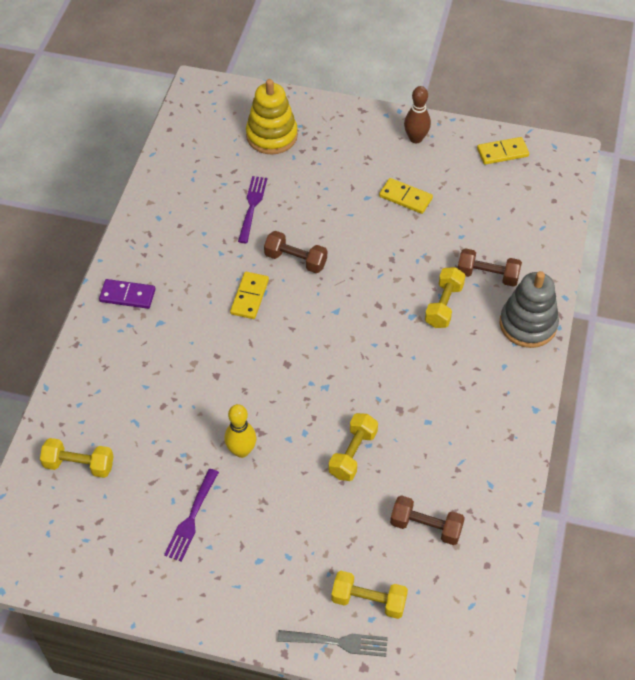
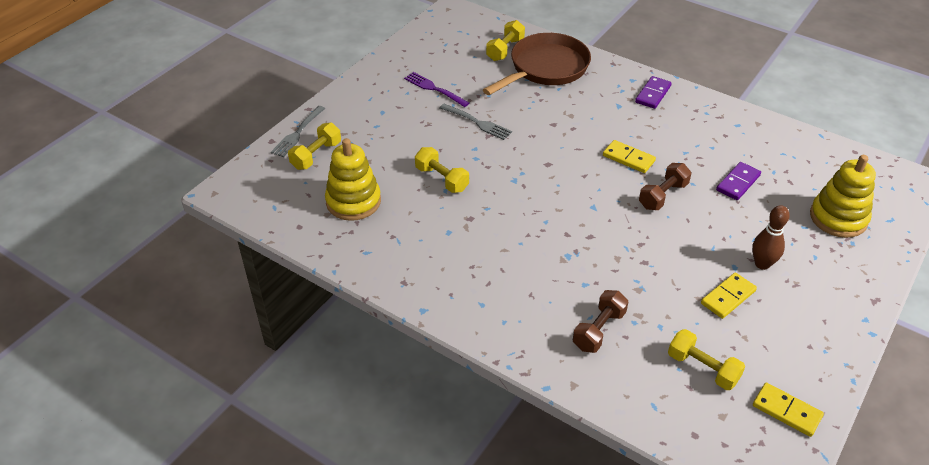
camera: 110 degrees right, 10 degrees down
yellow bowling pin [225,404,256,458] -> grey fork [440,104,512,140]
purple fork [238,176,267,243] -> purple domino [716,162,761,200]
brown dumbbell [390,495,465,545] -> yellow stacking toy [325,138,381,221]
brown bowling pin [404,86,431,143] -> brown bowling pin moved to [752,205,790,270]
yellow dumbbell [425,267,466,328] -> yellow dumbbell moved to [668,329,745,390]
yellow domino [477,137,529,165] -> yellow domino turned 60 degrees counterclockwise [753,383,824,437]
grey stacking toy [500,271,559,348] -> none
none -> brown pan [483,33,591,95]

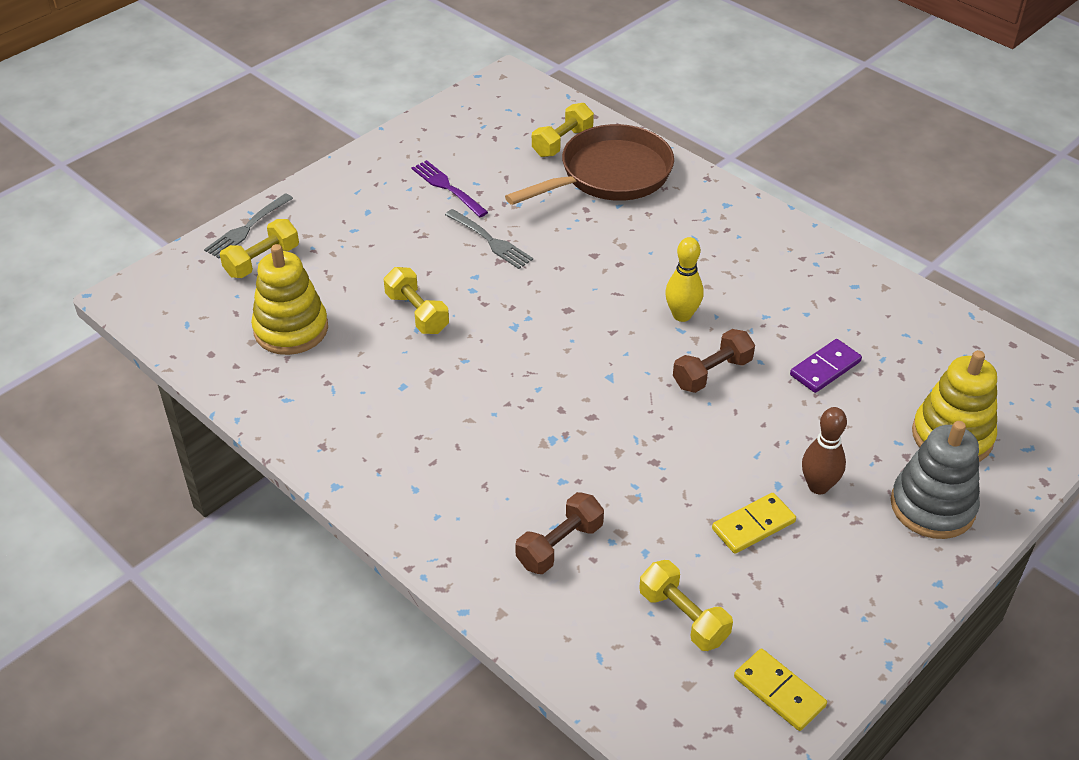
camera: 10 degrees right, 0 degrees up
yellow domino [603,140,656,173] -> yellow bowling pin [665,237,703,322]
purple domino [635,76,672,109] -> none
none -> grey stacking toy [891,421,980,539]

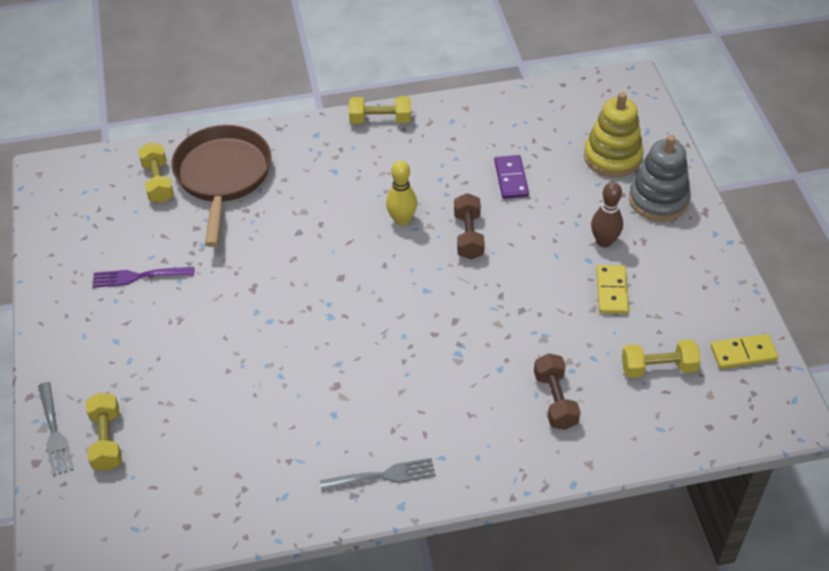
camera: 55 degrees left, 5 degrees up
yellow stacking toy [251,244,328,355] -> none
yellow dumbbell [384,267,449,334] -> yellow dumbbell moved to [349,96,411,124]
grey fork [445,209,533,269] -> grey fork moved to [320,458,436,491]

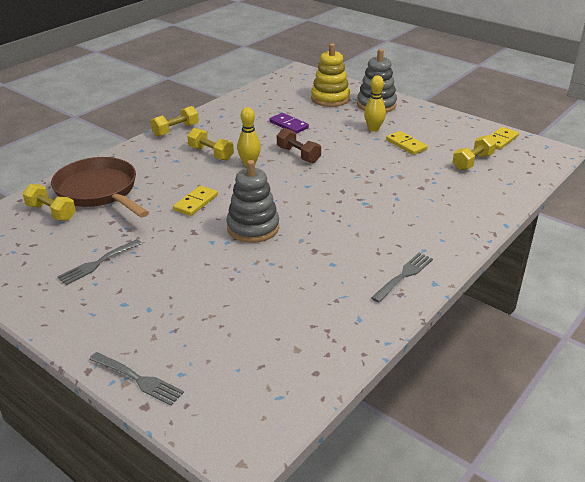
camera: 40 degrees left, 15 degrees down
yellow dumbbell [86,392,122,471] -> yellow dumbbell moved to [187,128,234,161]
purple fork [92,267,194,288] -> grey fork [57,239,142,285]
brown dumbbell [534,353,580,430] -> none
brown bowling pin [591,182,623,248] -> yellow bowling pin [364,75,386,132]
none -> yellow domino [173,185,218,216]
none -> grey stacking toy [226,160,279,243]

